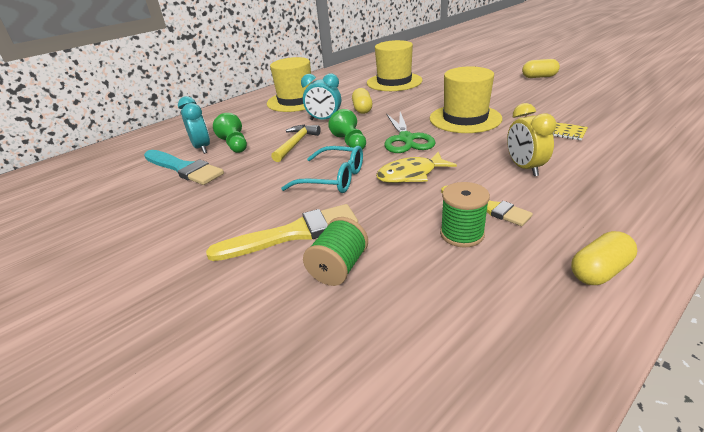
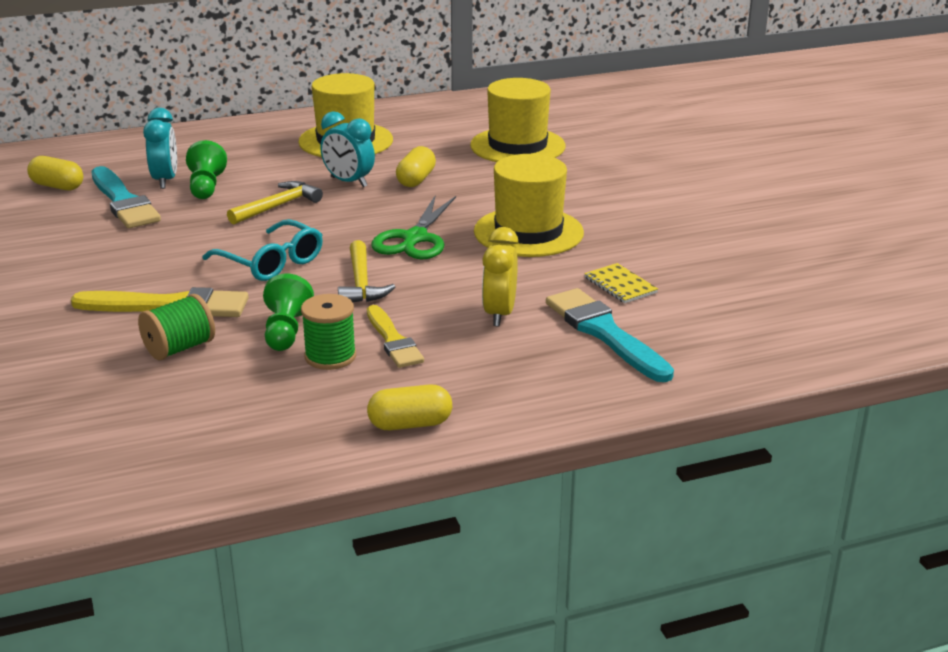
camera: 20 degrees right, 5 degrees down
green pawn [328,109,366,150] -> green pawn moved to [263,274,314,351]
yellow fish [376,152,457,183] -> yellow hammer [338,240,395,302]
yellow capsule [522,59,560,78] -> yellow capsule moved to [27,156,83,190]
none -> turquoise brush [546,288,674,382]

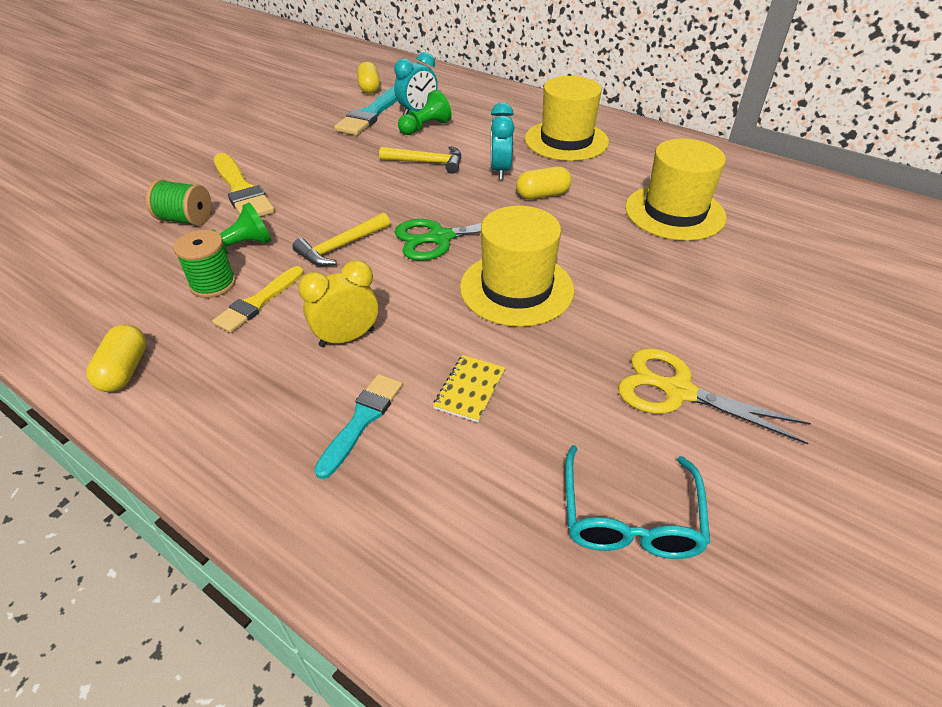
camera: 55 degrees right, 15 degrees up
turquoise glasses [202,219,323,281] -> turquoise glasses moved to [565,445,710,559]
yellow capsule [367,384,452,430] -> yellow capsule turned 45 degrees clockwise [86,324,146,392]
turquoise brush [546,288,674,382] -> turquoise brush [314,374,403,479], size x0.66
none -> yellow scissors [618,348,811,445]

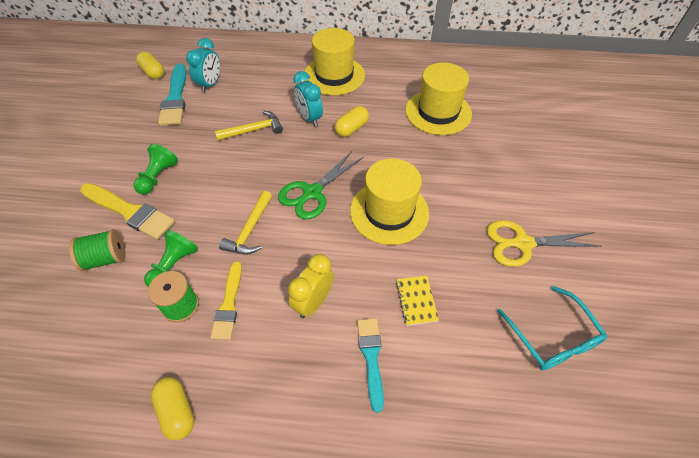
camera: 30 degrees left, 10 degrees up
green pawn [398,90,452,135] -> green pawn moved to [133,144,178,194]

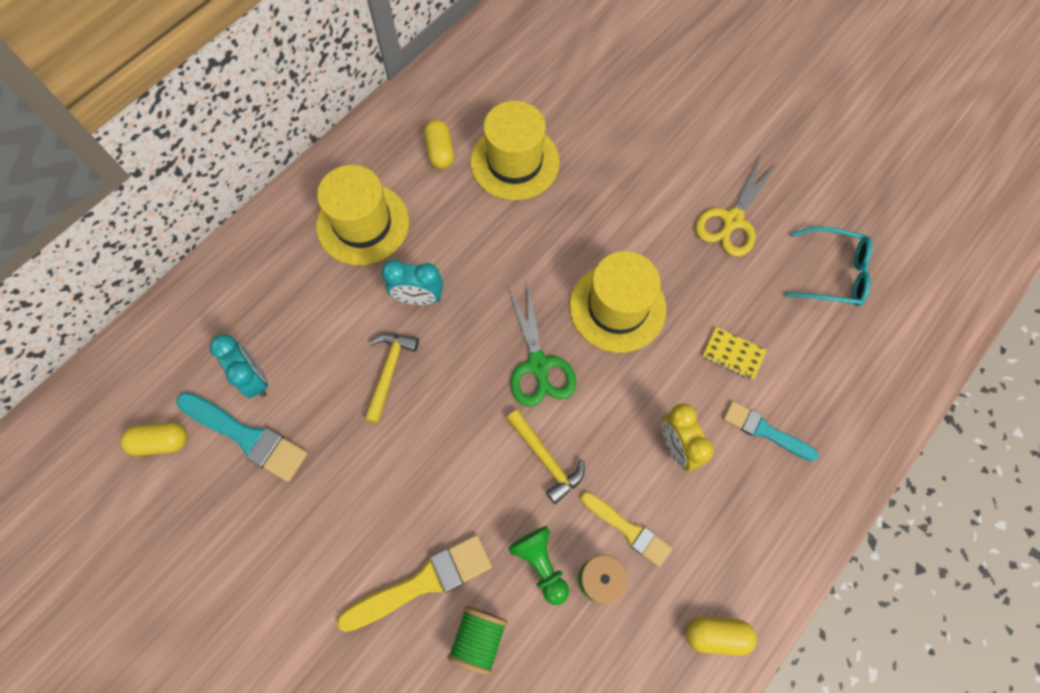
camera: 55 degrees left, 15 degrees up
green pawn [133,144,178,194] -> none
yellow capsule [335,106,369,137] -> yellow capsule moved to [424,120,454,169]

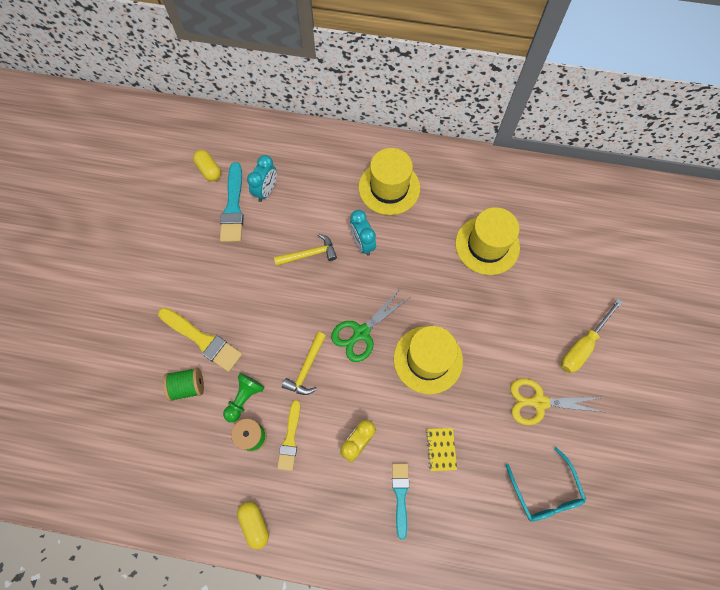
camera: 60 degrees right, 0 degrees up
yellow capsule [424,120,454,169] -> none
none -> yellow screwdriver [561,299,623,373]

